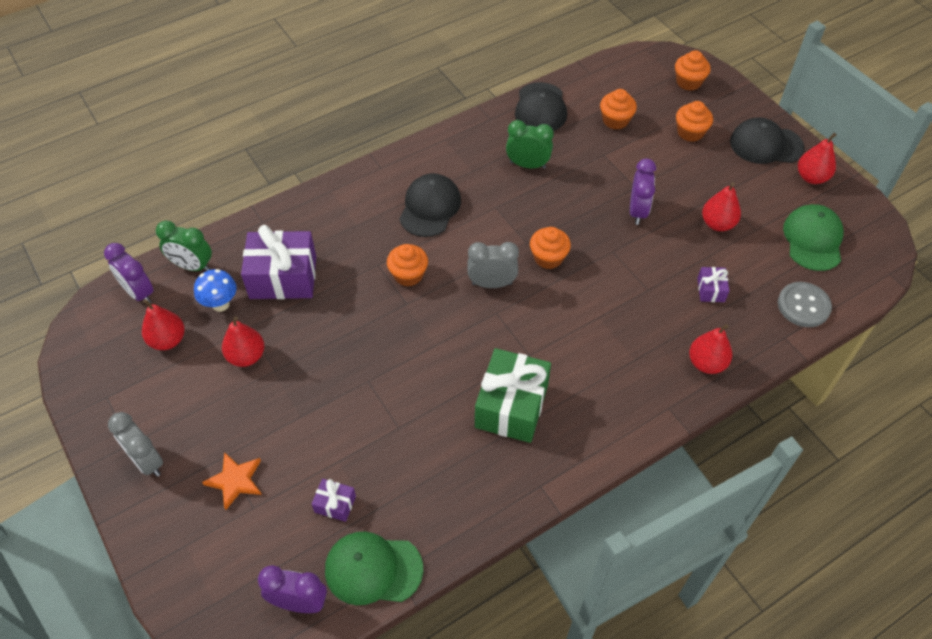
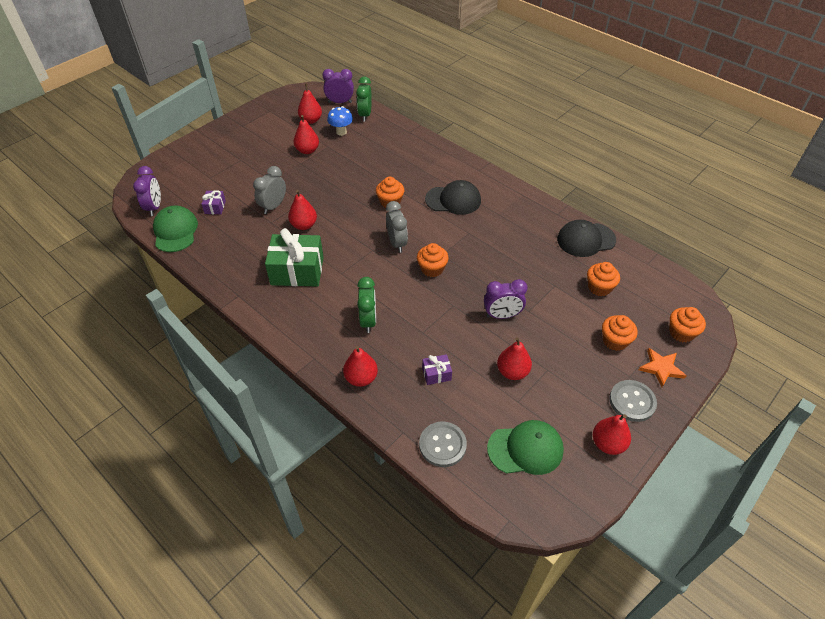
camera: 75 degrees right, 5 degrees down
purple clock [104,243,154,303] -> purple clock turned 60 degrees clockwise [322,69,354,103]
grey clock [108,412,163,477] -> grey clock moved to [253,166,286,214]
orange star [202,452,262,510] -> orange star moved to [639,348,687,387]
purple gift [241,225,316,299] -> none
green clock [506,120,554,169] -> green clock moved to [357,277,376,333]
black cap [730,117,804,164] -> grey button [609,380,657,422]
none -> red pear [288,190,317,230]

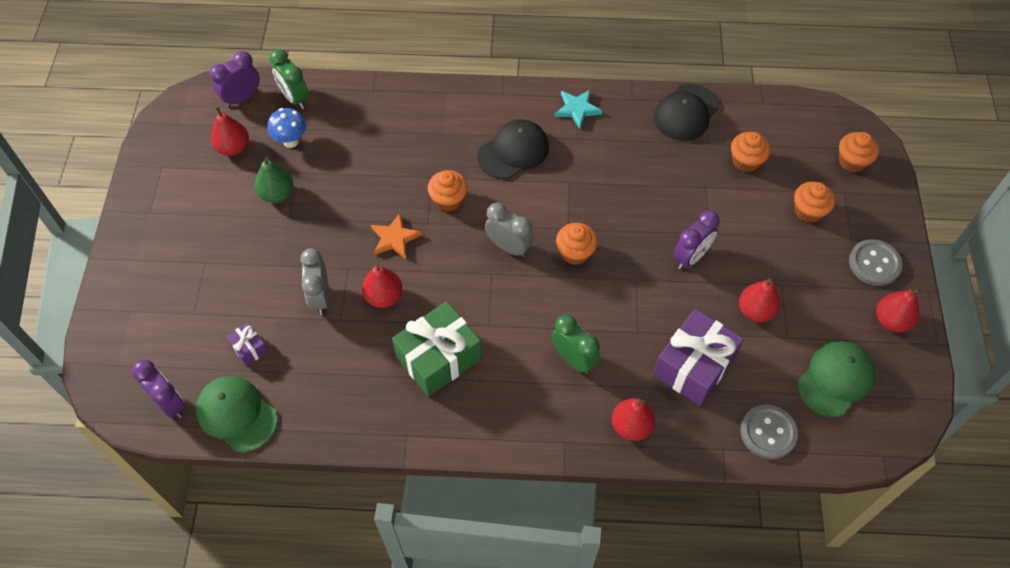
camera: 40 degrees left, 10 degrees up
red pear [294,115,319,154] -> green pear [255,157,294,203]
purple gift [422,354,452,385] -> purple gift [653,308,744,406], size x2.17
orange star [639,348,687,387] -> orange star moved to [371,213,422,259]
none -> turquoise star [554,90,602,129]

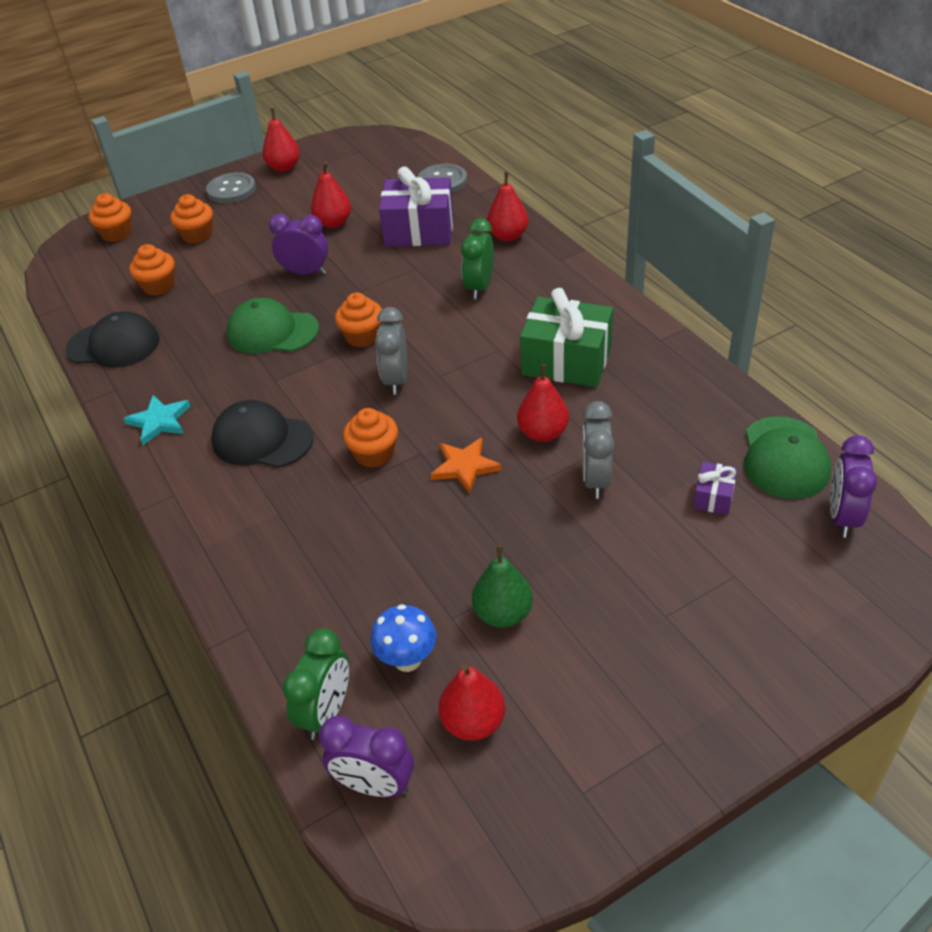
camera: 120 degrees left, 15 degrees down
grey clock [300,248,330,315] -> grey clock turned 135 degrees clockwise [582,401,615,499]
green cap [798,341,876,417] -> green cap moved to [226,298,319,354]

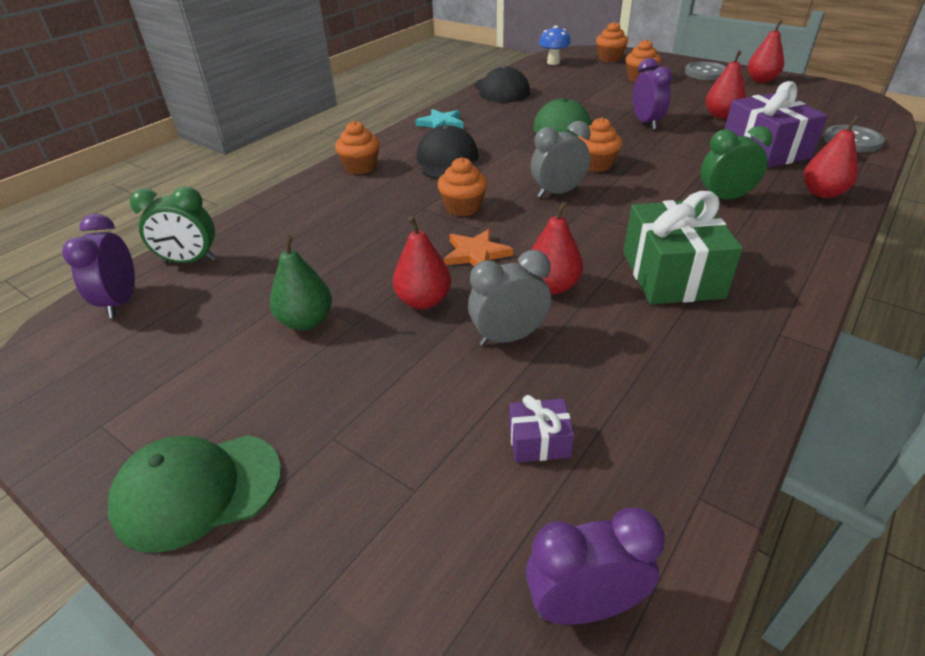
camera: 65 degrees right, 5 degrees down
orange cupcake [129,244,175,296] -> orange cupcake moved to [335,121,380,174]
blue mushroom [370,604,436,672] -> blue mushroom moved to [539,25,571,65]
red pear [438,664,505,741] -> red pear moved to [393,216,451,309]
green cap [744,416,831,499] -> green cap moved to [108,435,282,553]

